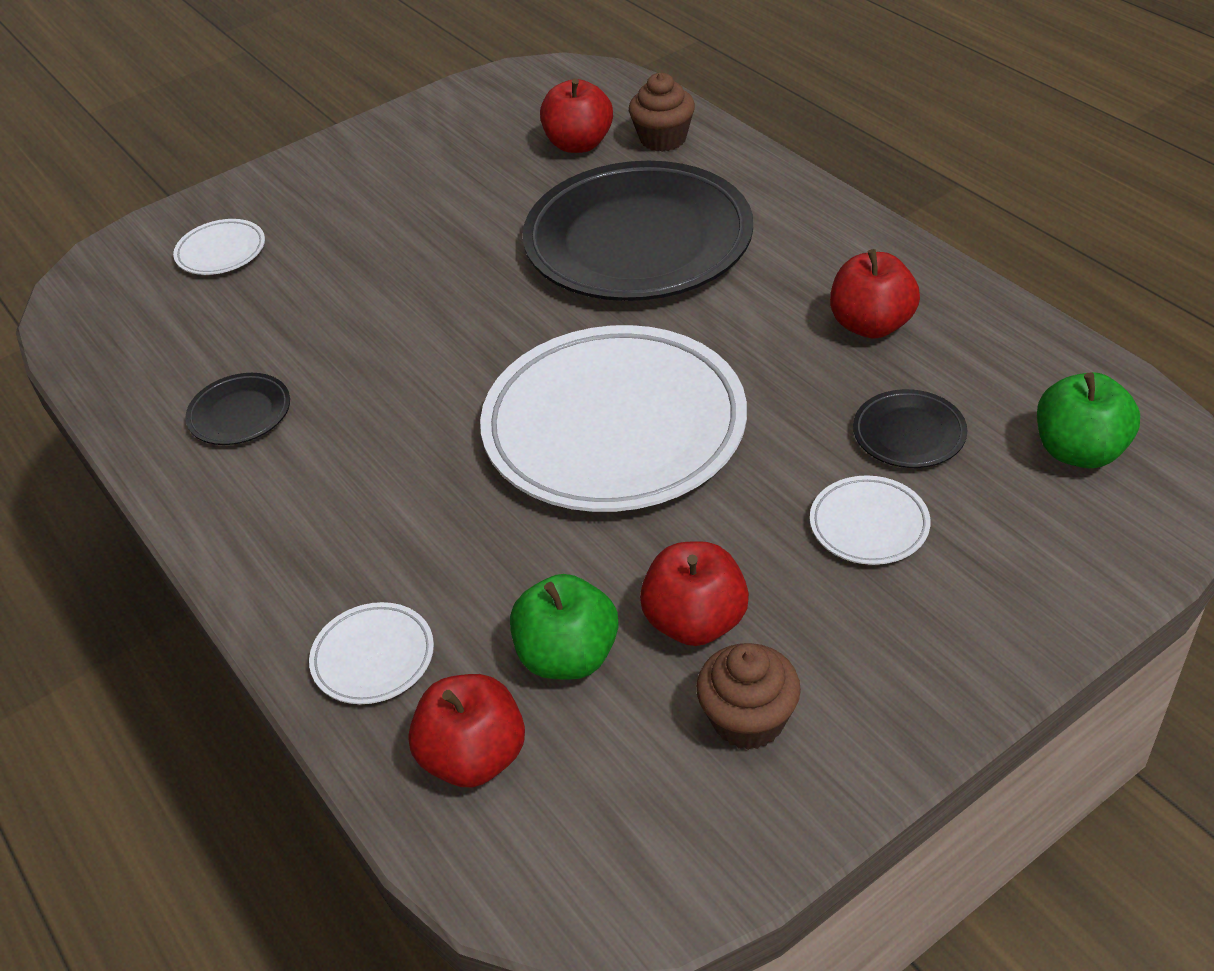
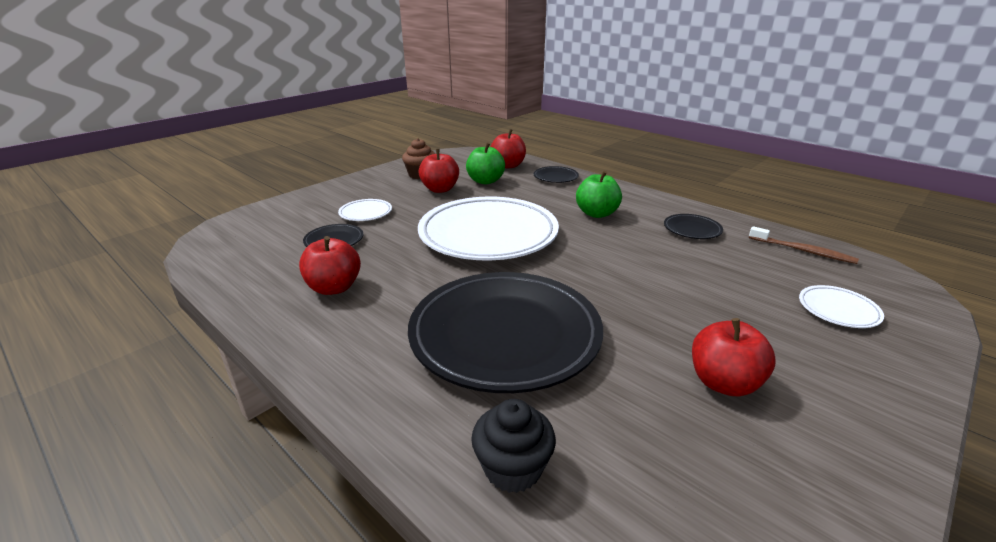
camera: 165 degrees right, 15 degrees down
white plate [309,602,434,704] -> black plate [534,166,579,183]
red apple [540,78,613,153] -> red apple moved to [692,318,776,396]
brown cupcake [629,73,695,152] -> black cupcake [471,399,556,493]
green apple [1037,372,1140,468] -> green apple moved to [576,171,622,218]
none -> brown toothbrush [749,226,859,264]

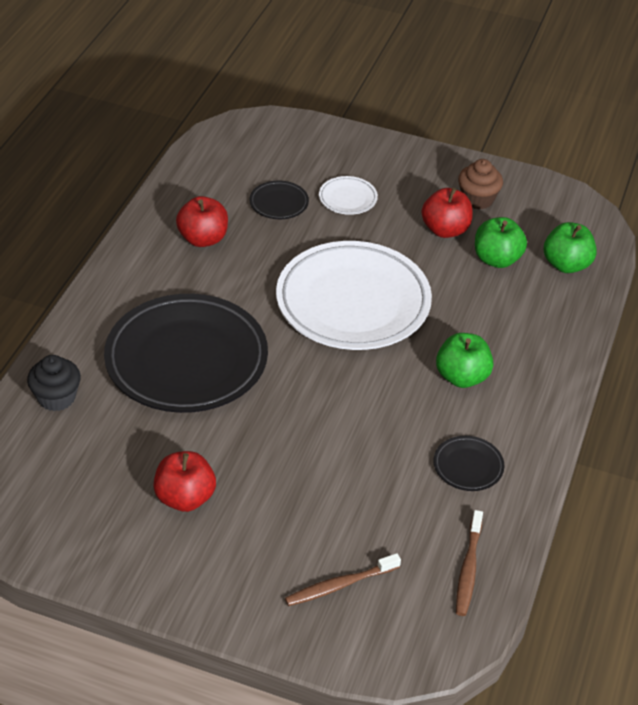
camera: 65 degrees right, 15 degrees up
red apple [490,129,526,168] -> green apple [544,222,597,273]
black plate [534,166,579,183] -> none
white plate [799,285,884,328] -> brown toothbrush [285,553,401,606]

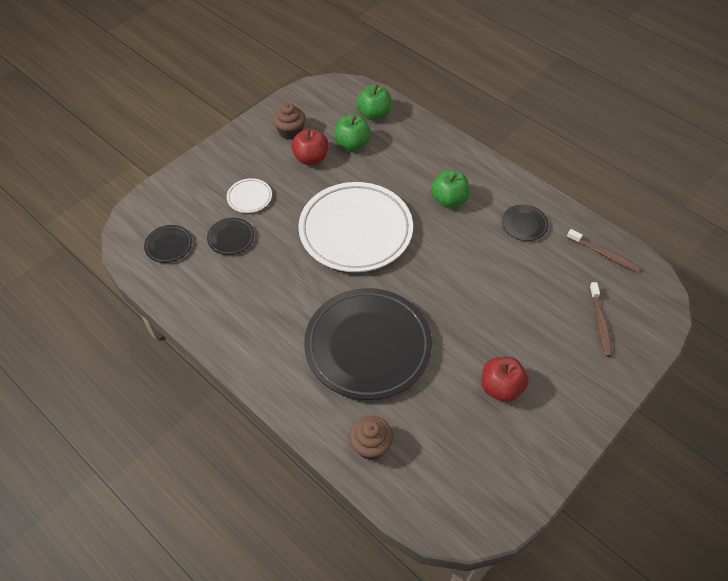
camera: 65 degrees left, 10 degrees up
black cupcake [27,355,81,411] -> brown cupcake [349,416,393,460]
red apple [176,196,228,247] -> none
none -> black plate [144,225,192,263]

